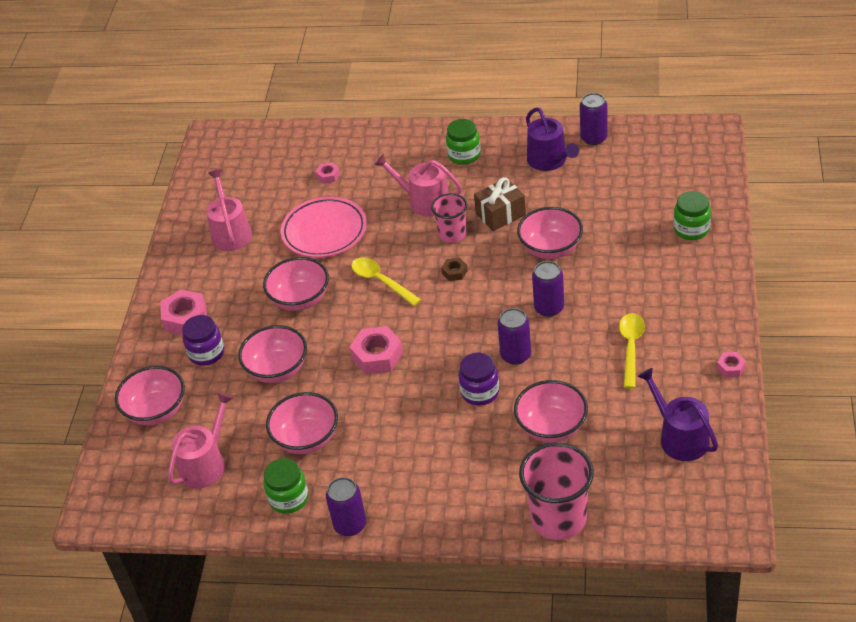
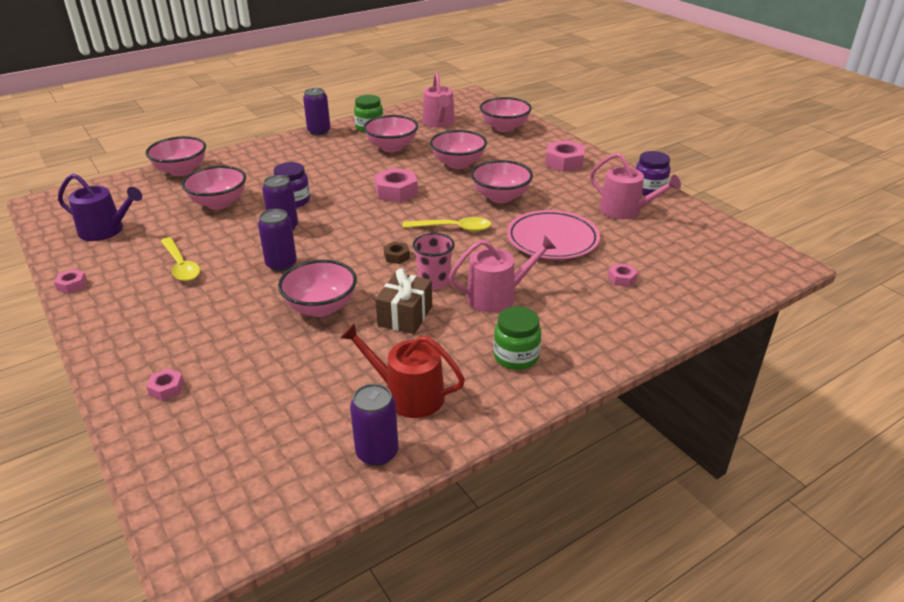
camera: 135 degrees right, 10 degrees down
purple jar [182,315,224,366] -> purple jar moved to [636,151,671,195]
pink cup [519,442,594,540] -> pink bowl [146,136,206,176]
purple watering can [526,108,579,171] -> red watering can [340,323,465,418]
green jar [674,191,711,240] -> pink nut [146,368,184,401]

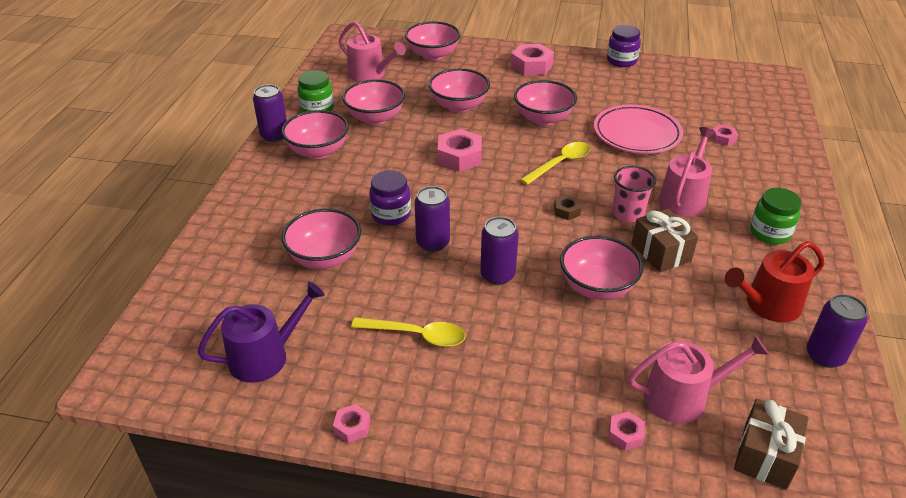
camera: 45 degrees left, 5 degrees up
pink bowl [146,136,206,176] -> pink bowl moved to [281,110,349,159]
pink watering can [590,153,681,219] -> pink watering can moved to [628,336,769,423]
none -> brown gift [734,399,809,490]

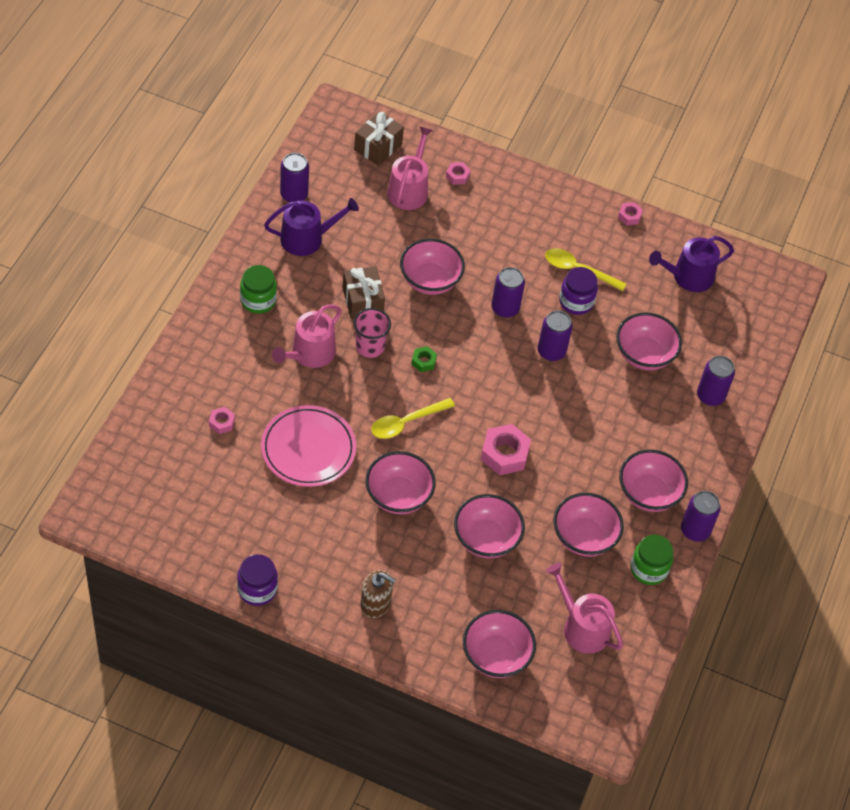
camera: 175 degrees left, 15 degrees up
purple jar [369,170,411,226] -> purple jar moved to [559,267,598,315]
pink nut [511,44,554,75] -> brown soap dispenser [360,570,396,618]
brown nut [554,195,581,220] -> green nut [411,346,437,372]
pink watering can [628,336,769,423] -> pink watering can turned 105 degrees clockwise [387,126,433,210]
red watering can [725,241,824,322] -> purple watering can [264,198,359,256]
none -> purple can [697,356,735,406]

